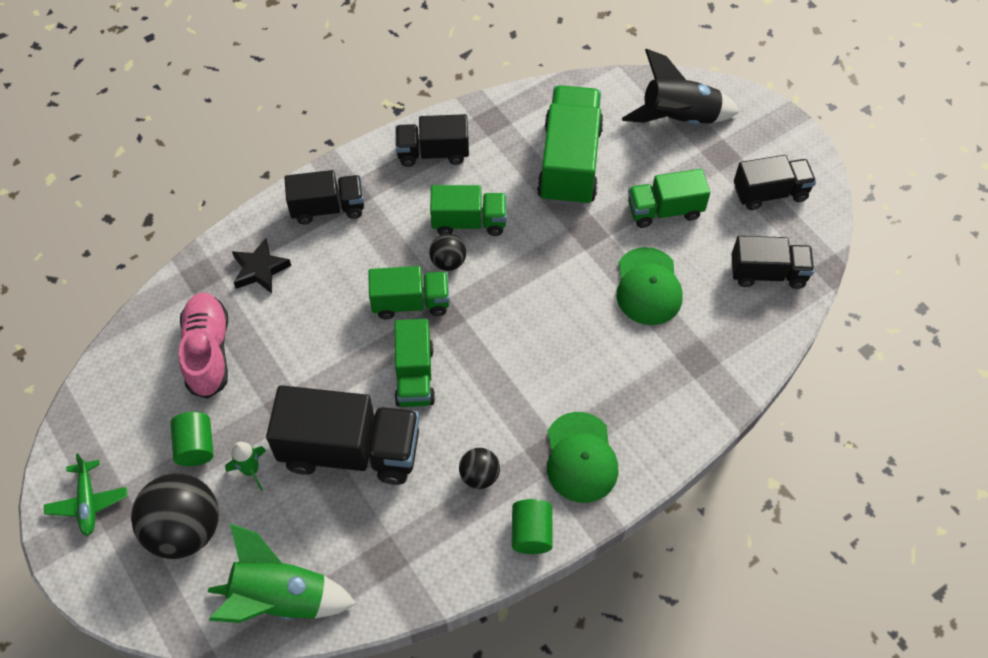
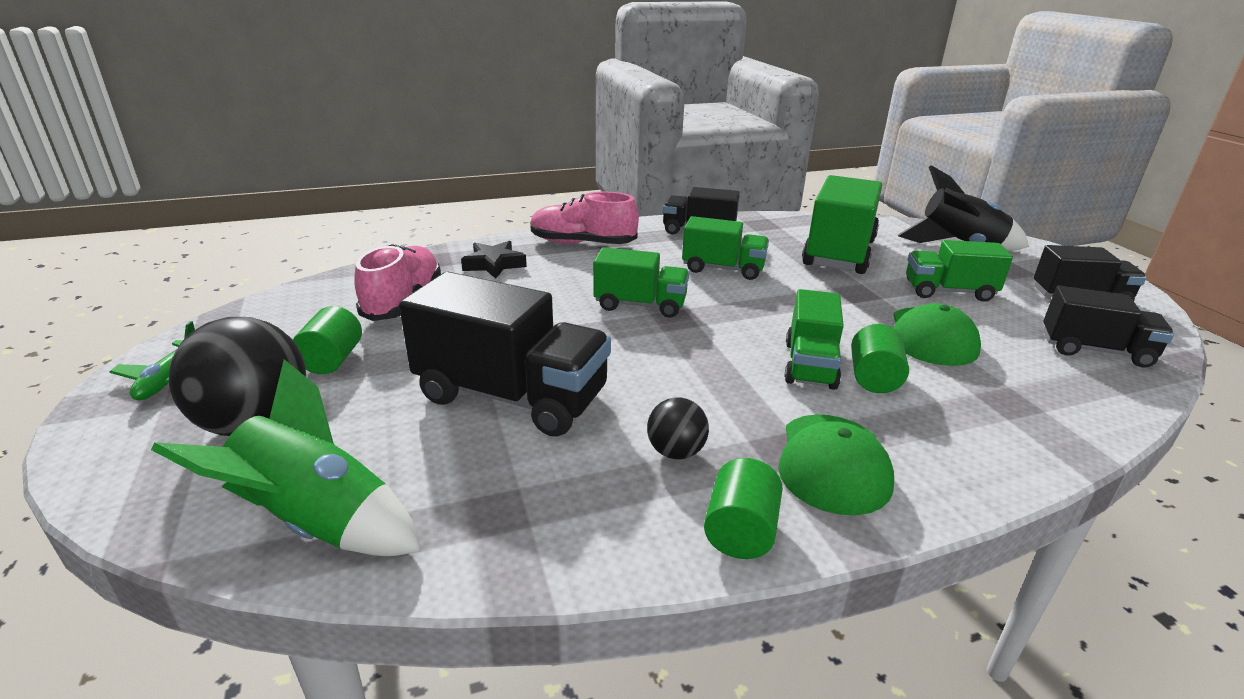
camera: 15 degrees right, 30 degrees down
green rocket [225,442,266,491] -> none
black truck [284,170,364,224] -> pink shoe [530,192,639,244]
green truck [394,319,435,407] -> green truck moved to [784,289,844,390]
black ball [429,234,466,271] -> none
none -> green cylinder [851,324,909,393]

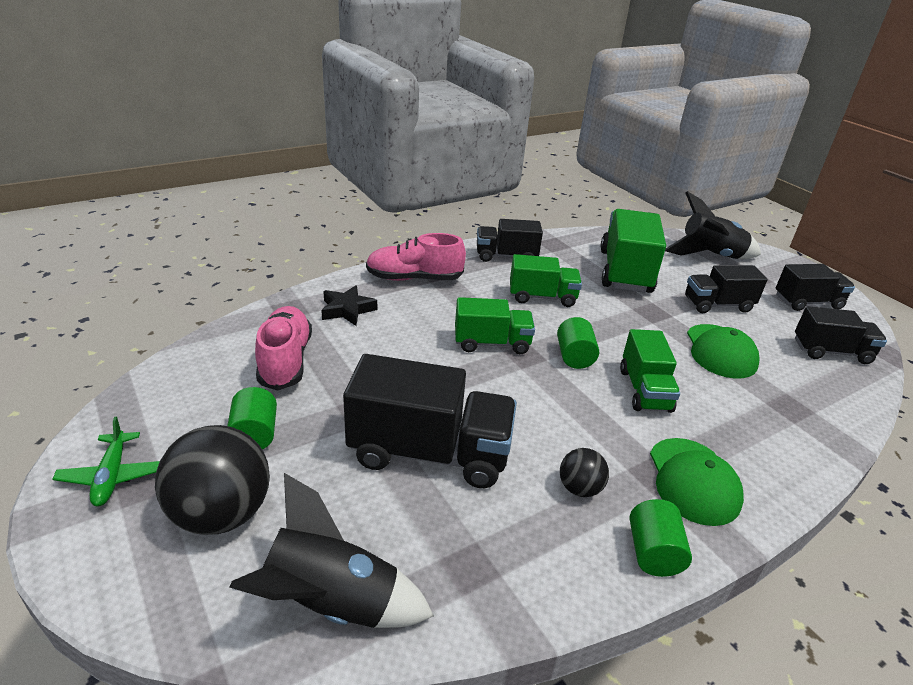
camera: 15 degrees left, 5 degrees up
green rocket [151,359,421,556] -> black rocket [229,473,434,628]
green cylinder [851,324,909,393] -> green cylinder moved to [557,317,599,369]
green truck [906,240,1013,302] -> black truck [685,265,768,313]

